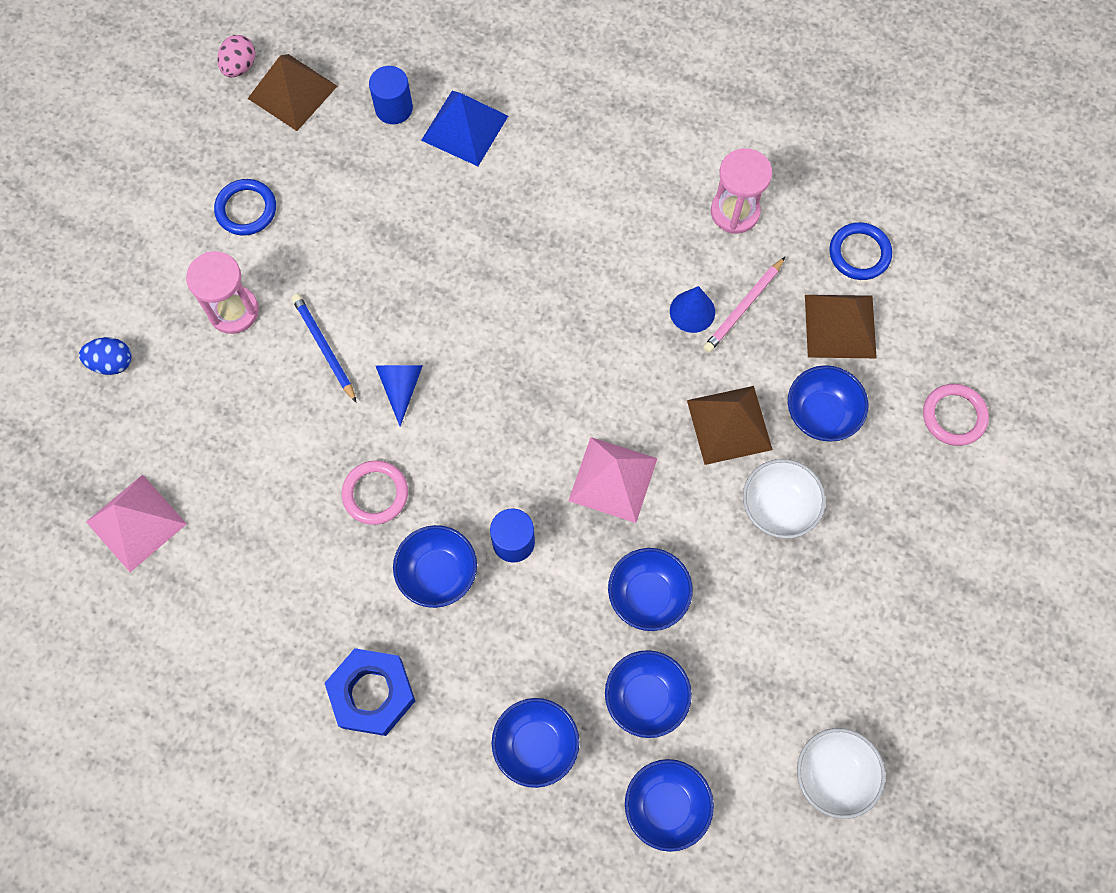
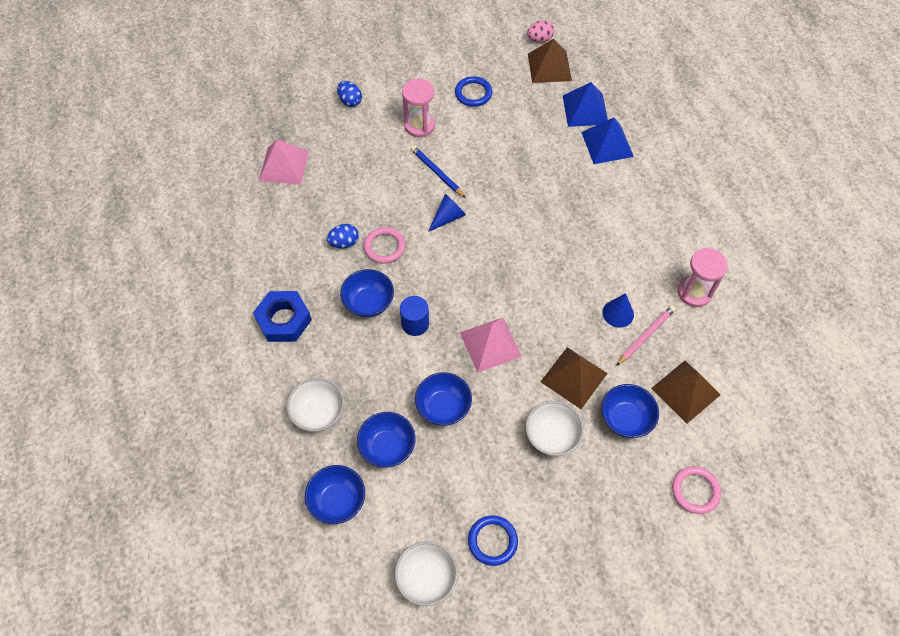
camera: 50 degrees right, 10 degrees down
blue pencil [292,294,357,403] -> blue pencil turned 60 degrees counterclockwise [411,145,466,198]
blue cylinder [369,66,413,124] -> blue pyramid [563,82,608,127]
blue bowl [492,698,579,788] -> white bowl [287,378,344,432]
pink pencil [703,257,785,353] -> pink pencil turned 135 degrees clockwise [616,305,676,366]
blue ring [829,222,892,280] -> blue ring moved to [468,515,518,566]
none -> blue egg [327,224,359,249]

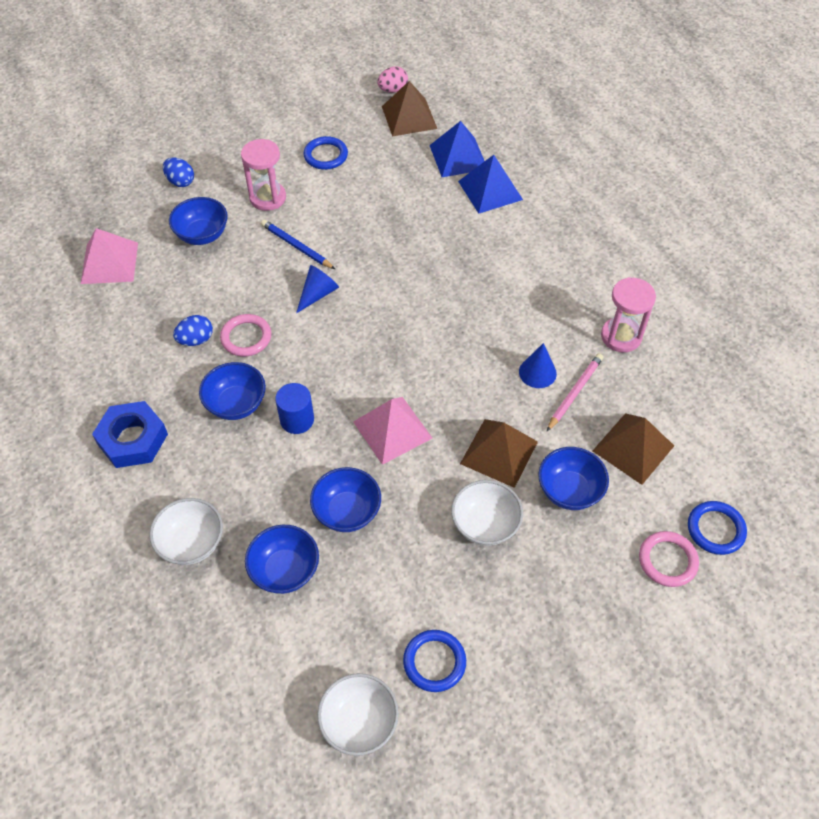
camera: 10 degrees left, 5 degrees down
blue bowl [305,465,365,524] -> blue bowl moved to [169,197,228,245]
none -> blue ring [688,501,747,555]

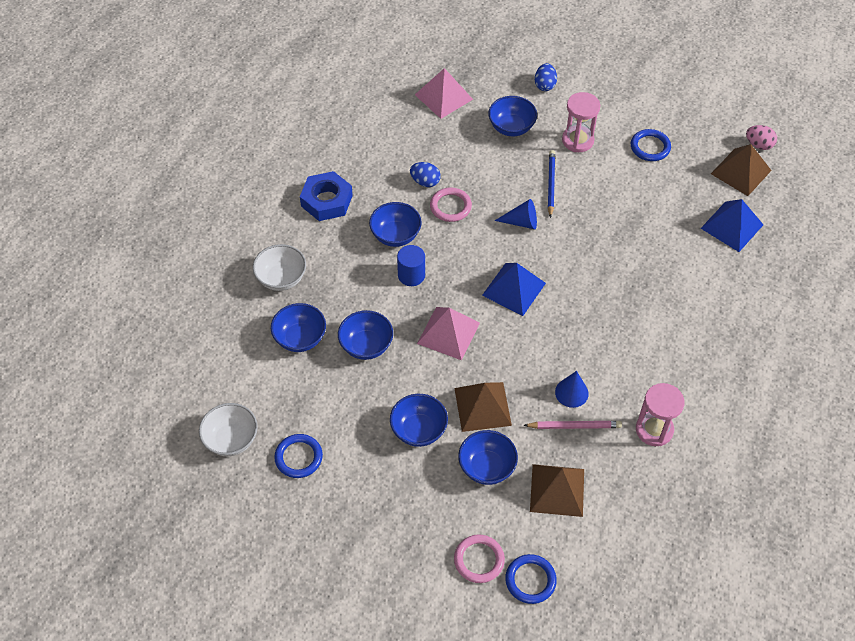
camera: 55 degrees right, 0 degrees up
white bowl [451,480,523,546] -> blue bowl [390,394,448,447]
blue pyramid [458,155,523,213] -> blue pyramid moved to [482,263,546,316]

